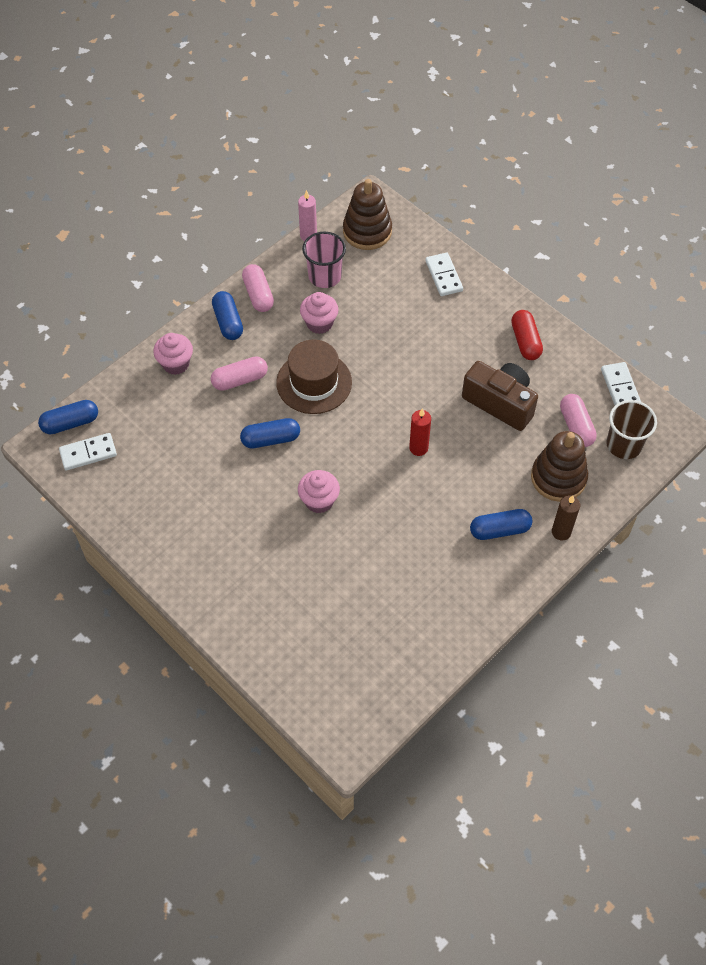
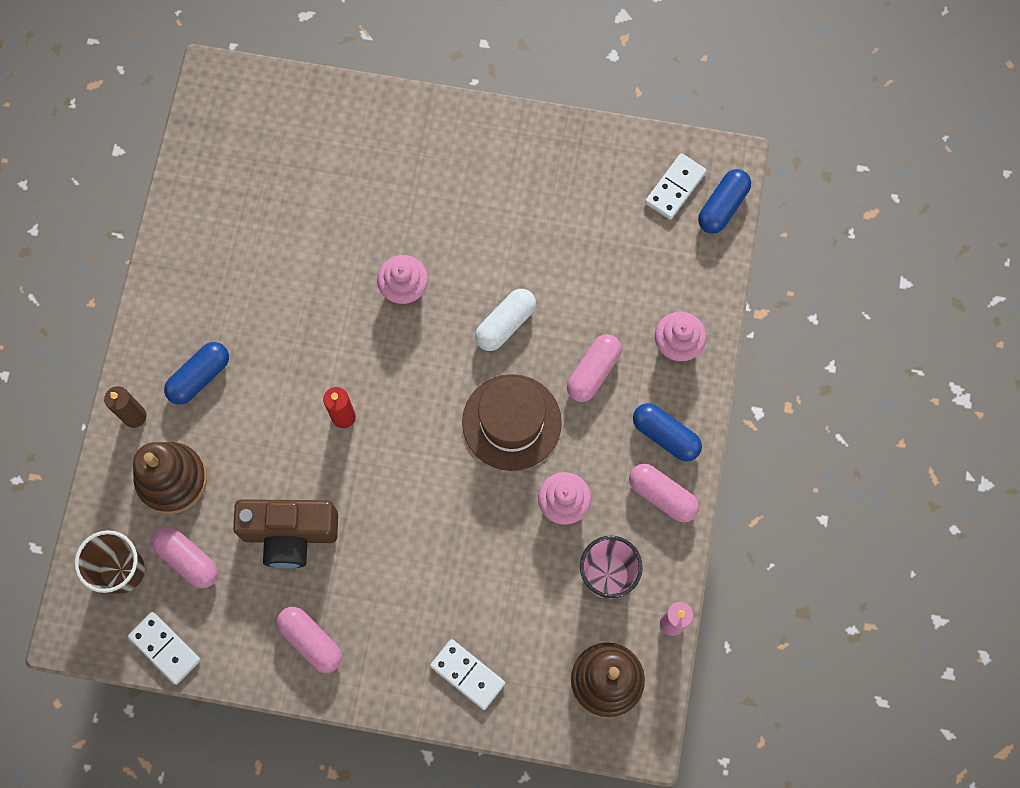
camera: 145 degrees right, 15 degrees up
blue capsule [240,418,300,449] -> white capsule [475,289,536,351]
red capsule [511,310,543,360] -> pink capsule [277,607,342,673]

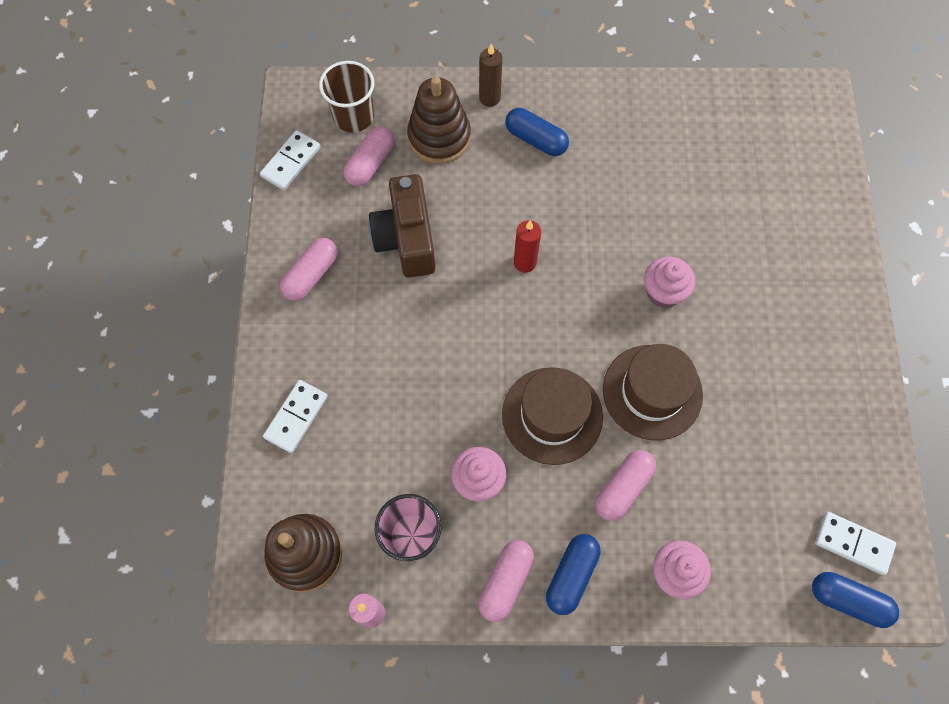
camera: 80 degrees right, 5 degrees down
white capsule [475,289,536,351] -> brown hat [603,344,703,440]
pink capsule [567,334,622,402] -> pink capsule turned 75 degrees counterclockwise [596,450,656,521]

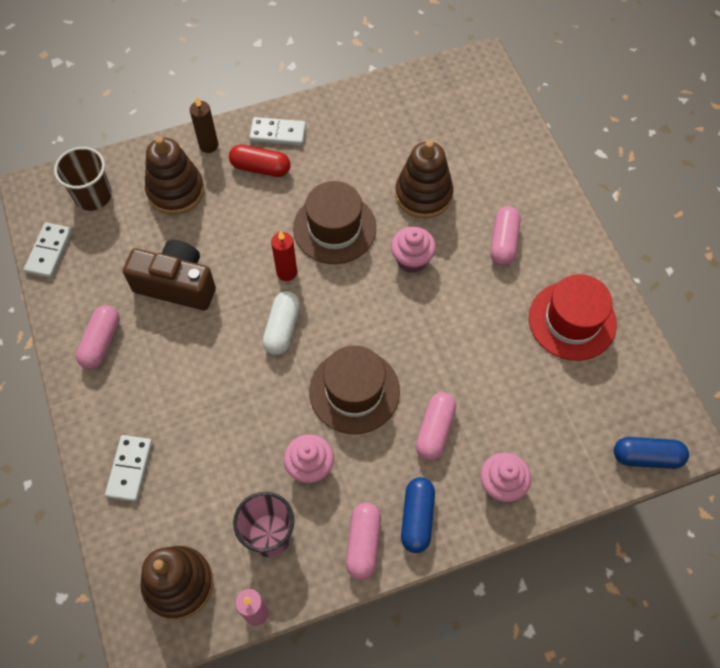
camera: 20 degrees left, 5 degrees down
pink capsule [344,126,395,186] -> pink capsule moved to [490,206,521,266]
brown camera [369,174,436,278] -> brown camera turned 135 degrees clockwise [123,240,216,310]
blue capsule [505,108,569,156] -> red capsule [229,145,291,177]
brown hat [603,344,703,440] -> brown hat moved to [293,181,376,264]
white domino [815,512,896,575] -> white domino moved to [249,117,306,145]
none -> white capsule [263,291,300,355]
none -> brown stacking toy [395,141,453,219]
none -> red hat [529,274,617,361]

